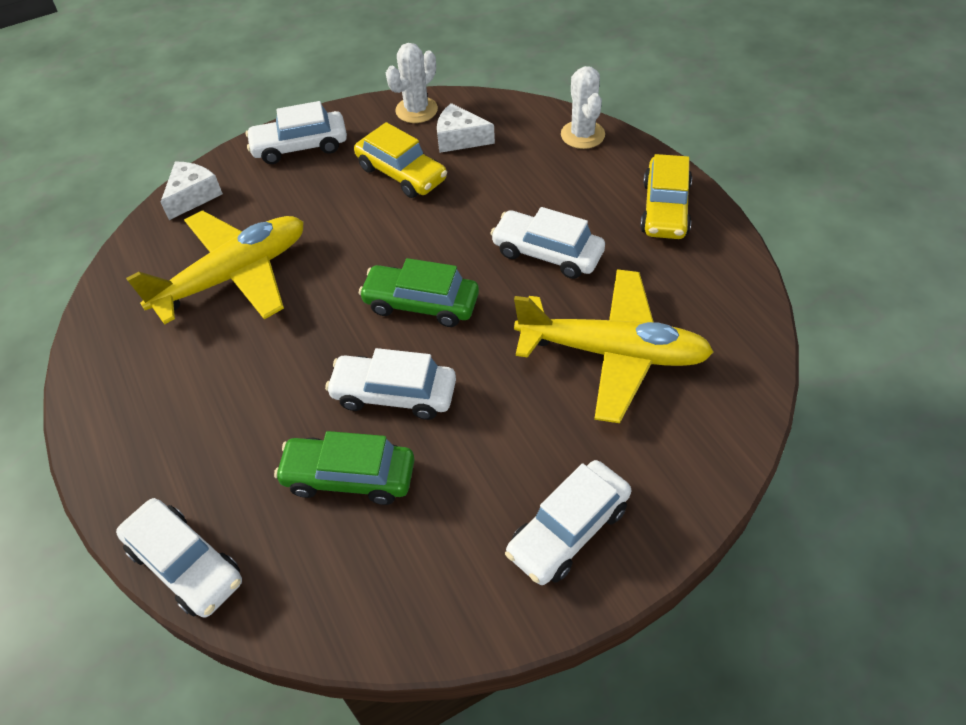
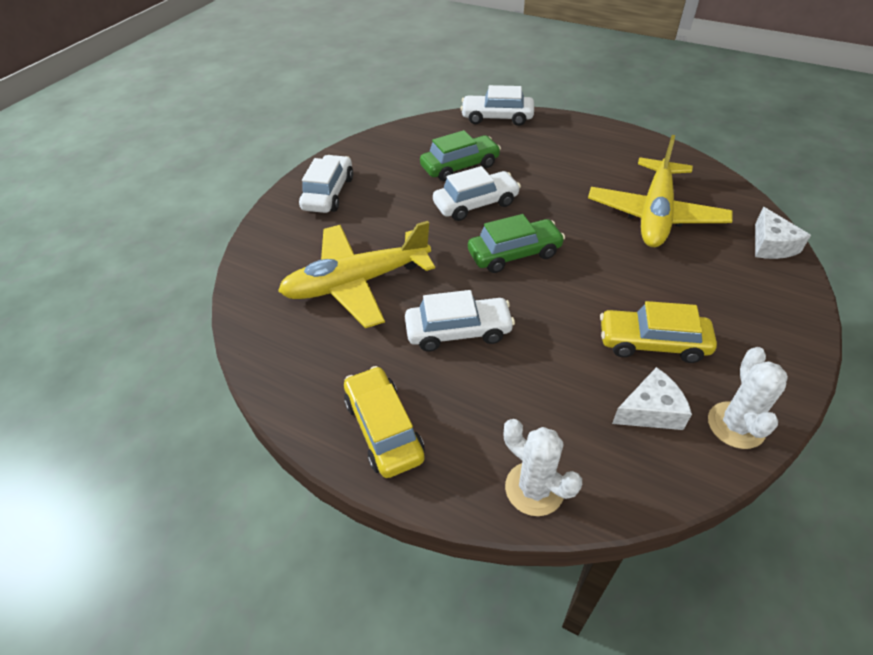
camera: 145 degrees right, 5 degrees down
white car [246,101,347,164] -> none

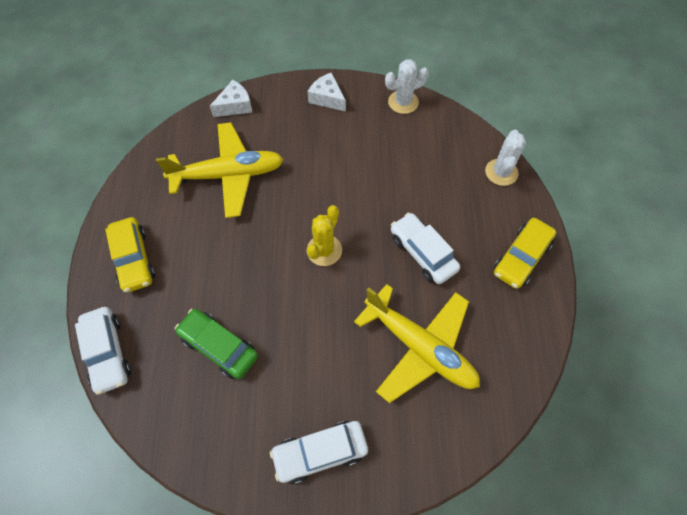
camera: 120 degrees left, 15 degrees up
white car [433,166,521,221] -> none
green car [468,214,565,273] -> yellow cactus [307,205,342,266]
yellow car [600,301,717,363] -> yellow car moved to [105,217,155,293]
white cheese [612,367,692,430] -> white cheese moved to [308,73,346,112]

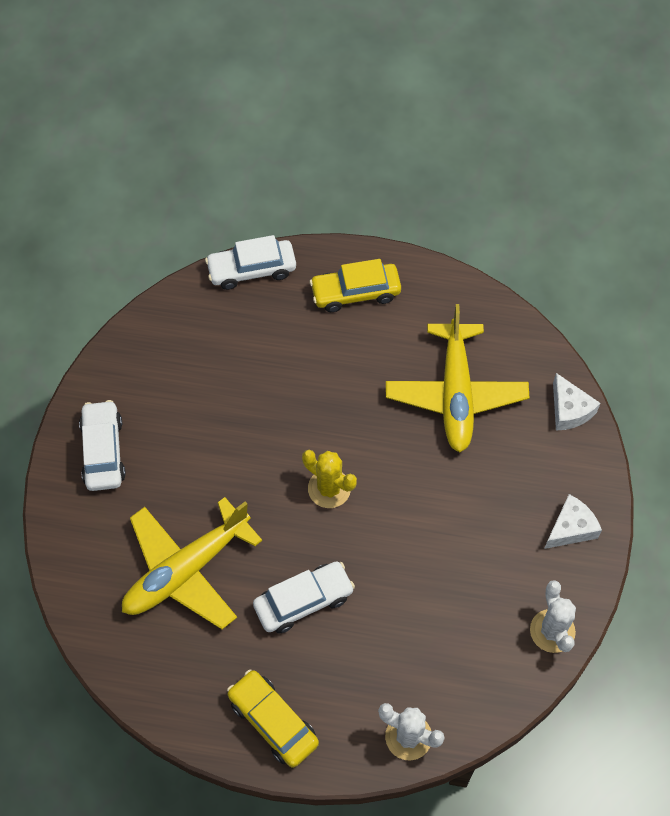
camera: 100 degrees right, 0 degrees up
green car [175,309,258,379] -> none

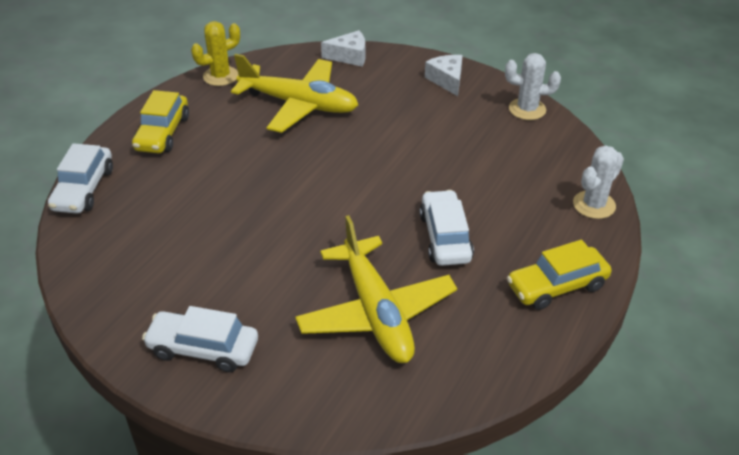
camera: 70 degrees left, 20 degrees down
yellow cactus [302,450,357,508] -> yellow cactus moved to [191,21,240,86]

